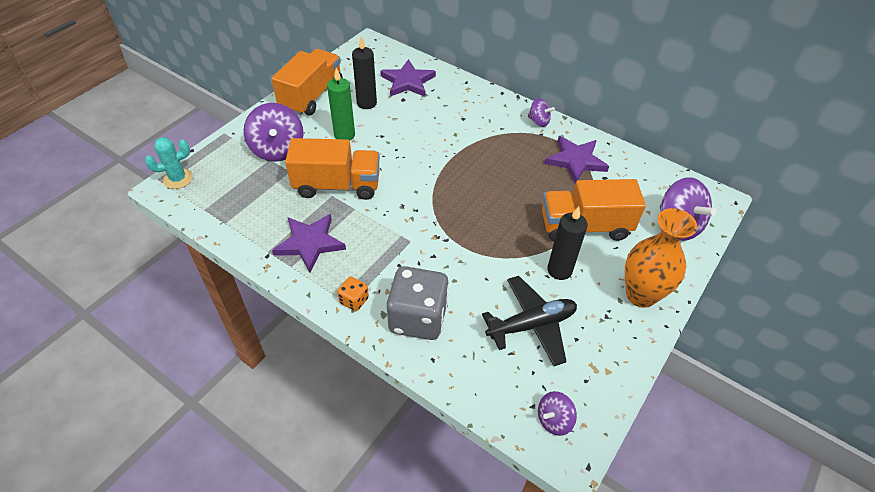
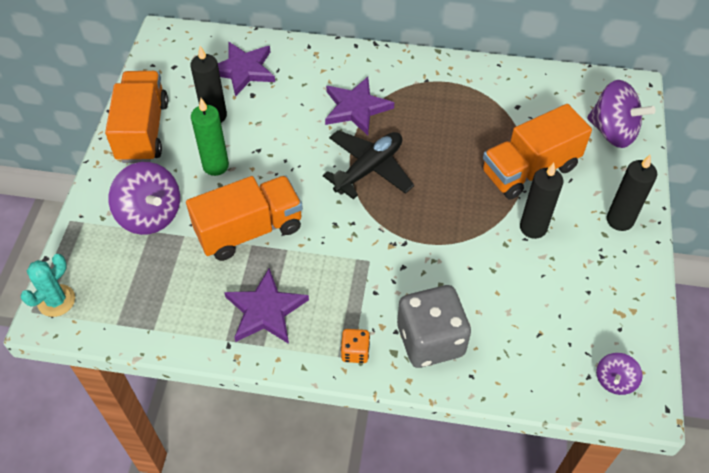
camera: 25 degrees left, 5 degrees up
black plane [482,276,577,366] -> black plane moved to [323,130,414,199]
purple spinning top [528,98,555,127] -> none
purple star [544,136,609,184] -> purple star moved to [325,77,394,135]
orange vase [625,208,697,308] -> black candle [607,155,657,231]

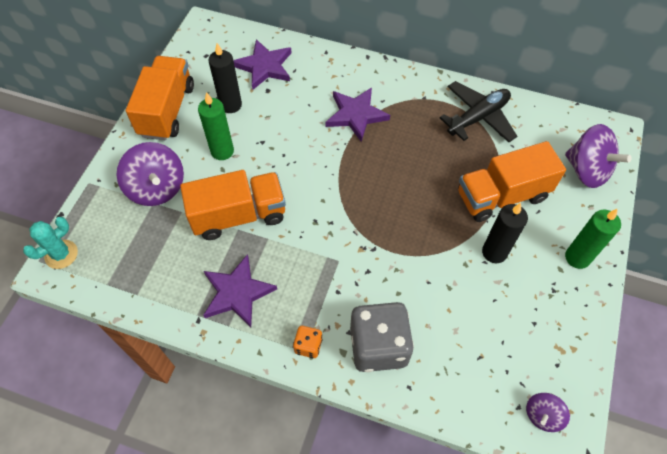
camera: 10 degrees right, 5 degrees up
black plane [323,130,414,199] -> black plane moved to [439,81,517,142]
black candle [607,155,657,231] -> green candle [565,208,621,269]

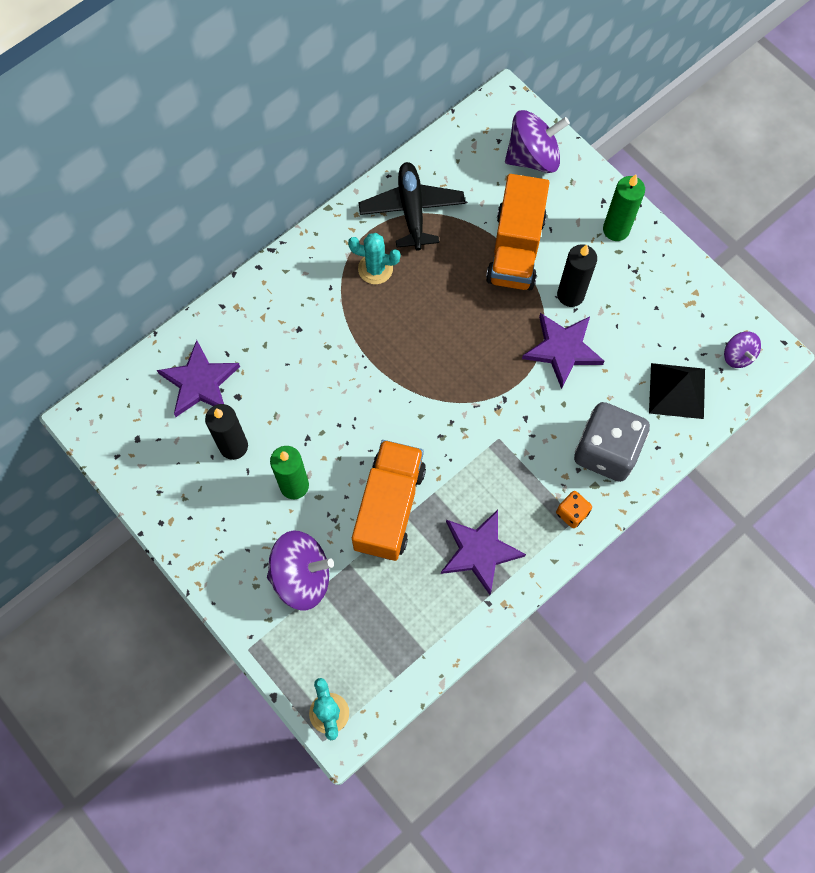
camera: 60 degrees left, 10 degrees up
orange truck [126,56,194,140] -> none
purple star [326,87,390,142] -> purple star moved to [522,313,605,389]
none -> turquoise cactus [348,233,401,284]
none -> black pyramid [649,363,705,419]

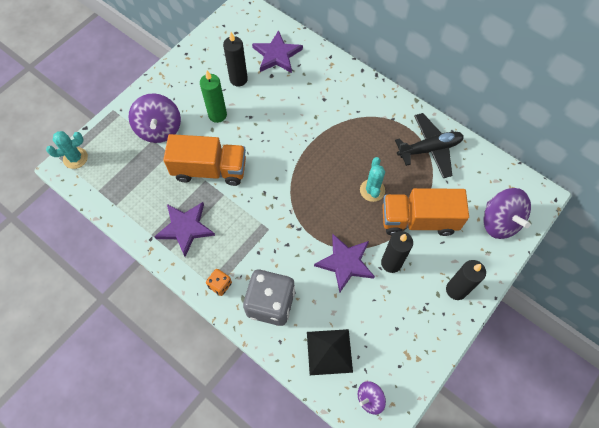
camera: 80 degrees right, 5 degrees down
turquoise cactus [348,233,401,284] -> turquoise cactus moved to [360,157,385,202]
green candle [603,174,645,241] -> black candle [446,260,486,300]

